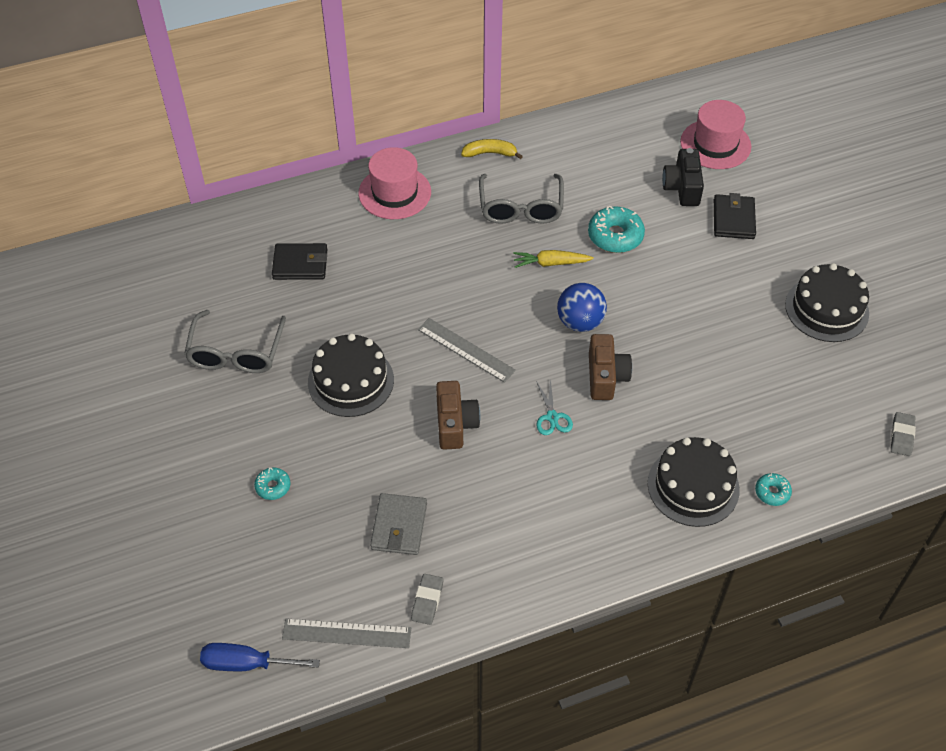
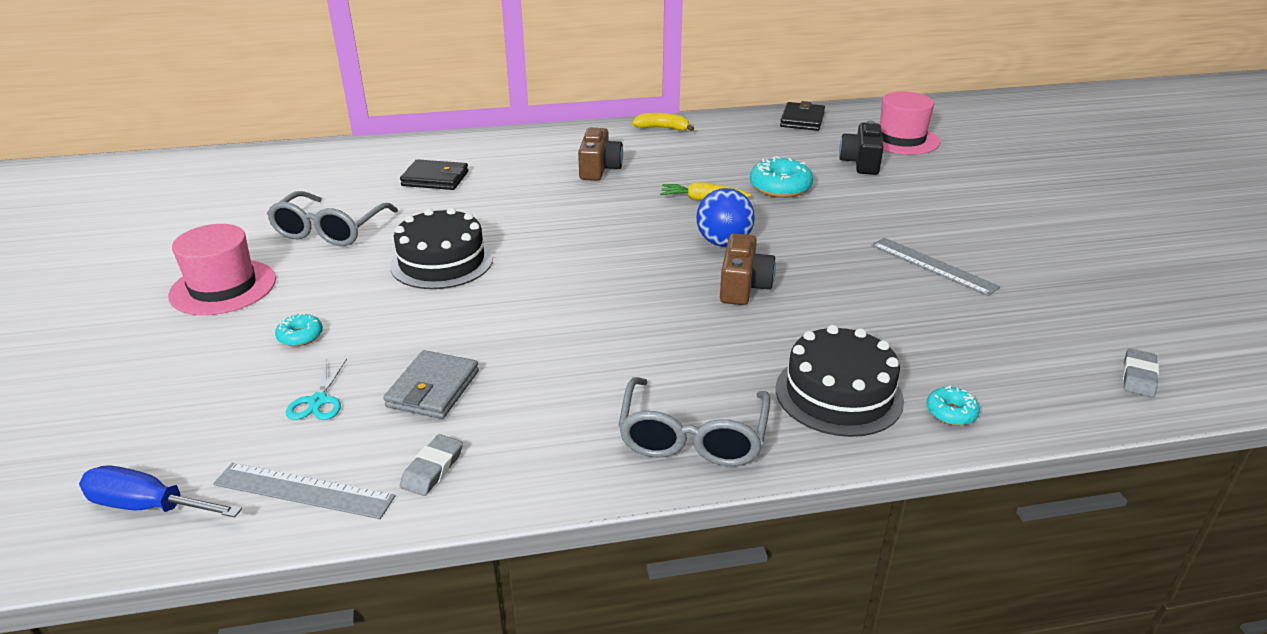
camera: 10 degrees right, 20 degrees down
pink hat [358,147,431,219] -> pink hat moved to [168,224,276,315]
grey ruler [418,318,516,383] -> grey ruler moved to [871,238,1000,296]
brown camera [436,381,480,450] -> brown camera moved to [578,128,623,181]
grey glasses [479,174,564,224] -> grey glasses moved to [618,377,771,466]
turquoise scissors [536,378,573,435] -> turquoise scissors moved to [286,359,347,420]
black wallet [714,193,756,239] -> black wallet moved to [780,101,825,131]
black cake [785,263,869,342] -> none

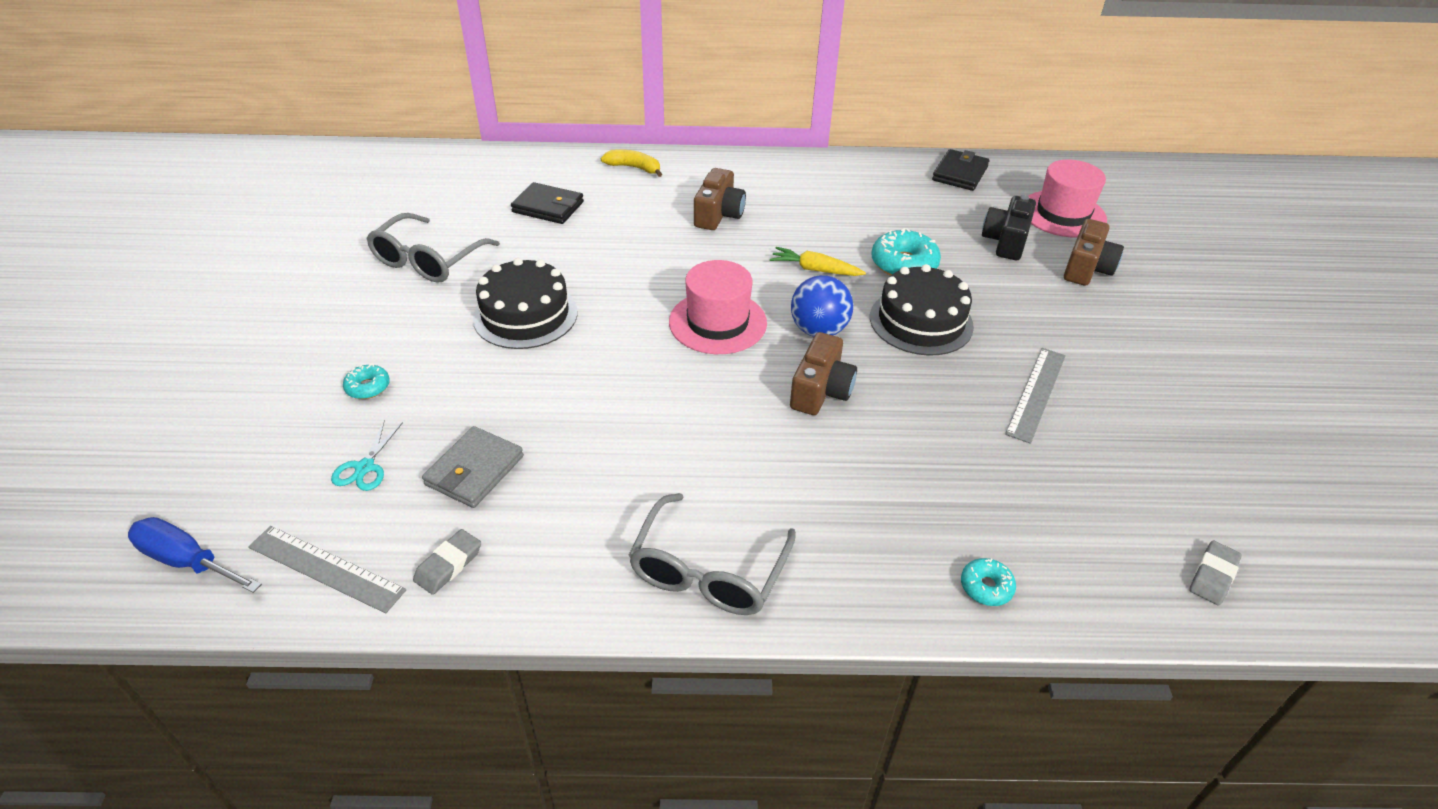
camera: 10 degrees right, 10 degrees up
pink hat [168,224,276,315] -> pink hat moved to [669,260,767,354]
yellow banana [632,113,694,131] -> yellow banana moved to [601,149,662,177]
black cake [776,325,904,437] -> black cake moved to [870,264,974,356]
grey ruler [871,238,1000,296] -> grey ruler turned 60 degrees clockwise [1005,348,1066,444]
none -> brown camera [1064,219,1124,286]

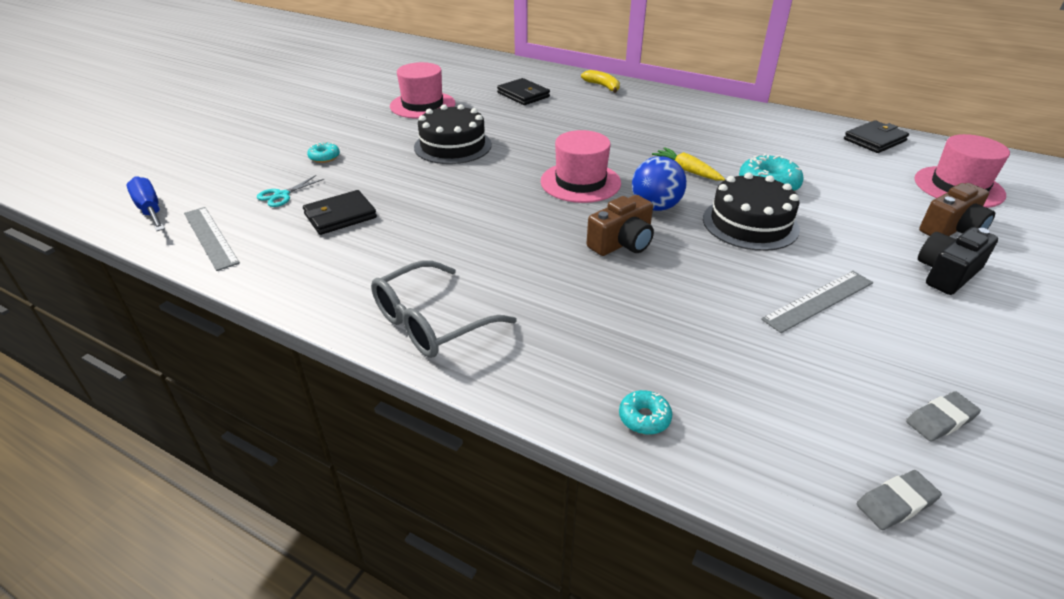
camera: 30 degrees right, 5 degrees down
grey glasses [366,213,500,283] -> pink hat [390,62,456,119]
grey eraser [413,529,481,595] -> grey eraser moved to [906,391,981,441]
grey wallet [422,426,524,508] -> black wallet [303,190,377,235]
brown camera [694,168,746,230] -> none
black camera [982,195,1036,260] -> black camera moved to [918,227,998,295]

